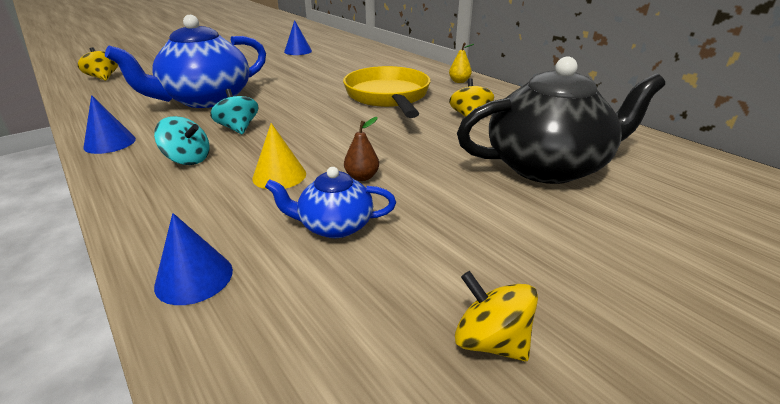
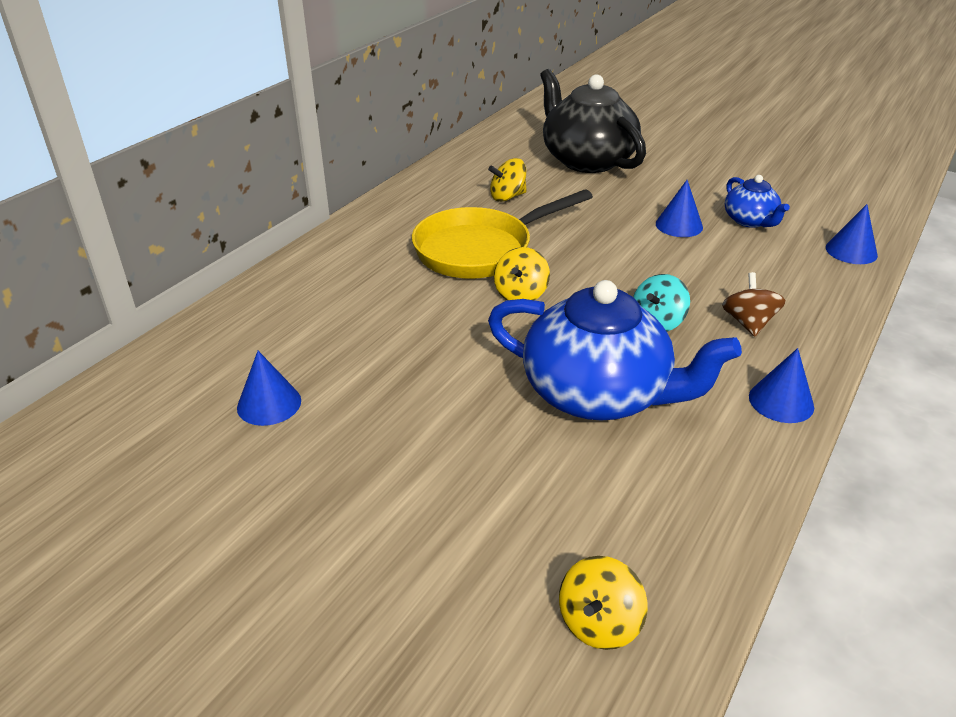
camera: 110 degrees left, 5 degrees up
turquoise spinning top [154,116,209,165] -> brown spinning top [722,272,785,337]
yellow cone [252,123,306,189] -> none
brown pear [344,117,379,181] -> blue cone [656,180,703,237]
yellow pear [449,43,474,83] -> none
yellow spinning top [455,271,538,361] -> yellow spinning top moved to [494,247,550,300]

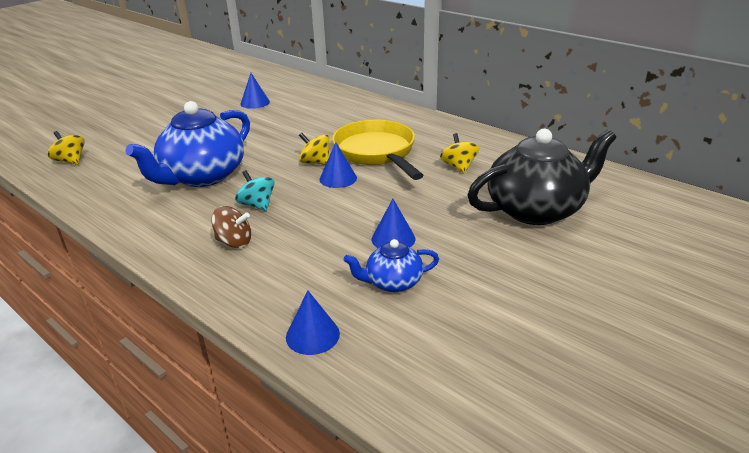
camera: 100 degrees right, 5 degrees down
blue cone [749,348,814,423] -> blue cone moved to [320,142,357,188]

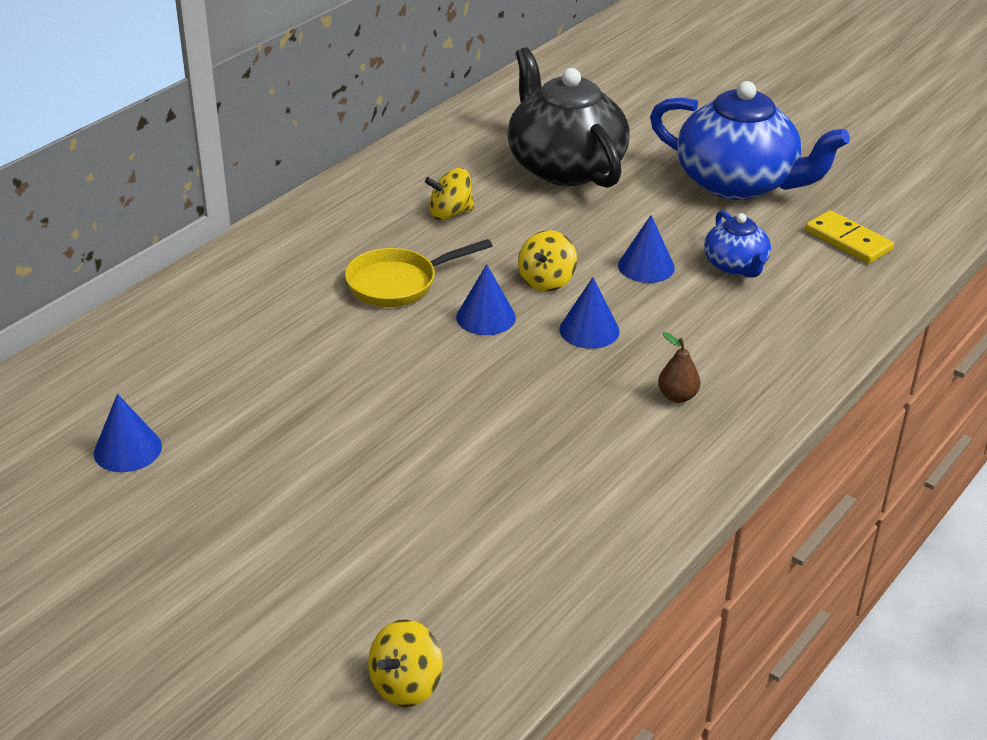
camera: 95 degrees left, 5 degrees up
blue teapot [126,101,250,187] -> blue teapot moved to [650,81,850,200]
brown spinning top [211,206,251,248] -> brown pear [658,332,701,403]
turquoise spinning top [235,170,275,211] -> none
blue cone [286,291,340,355] -> blue cone moved to [559,277,620,349]
yellow spinning top [299,133,329,165] -> yellow spinning top moved to [518,230,577,292]
yellow pan [332,120,423,180] -> yellow pan [345,239,492,307], size x0.65
none -> yellow domino [805,210,894,264]

